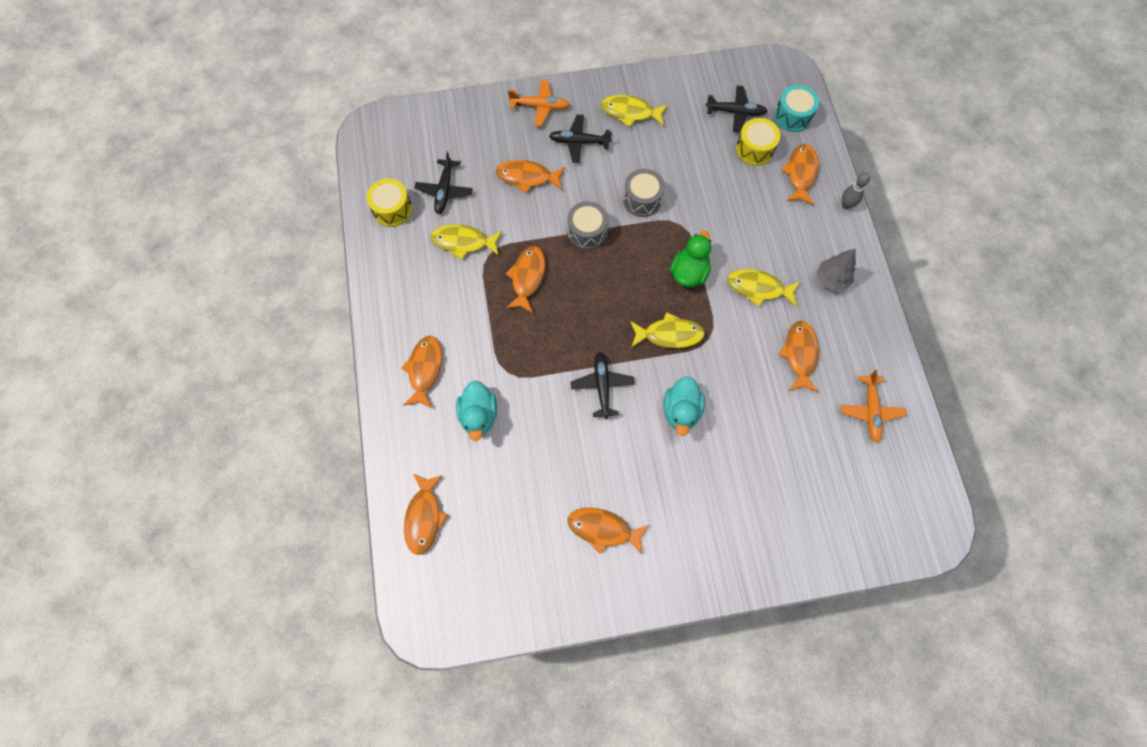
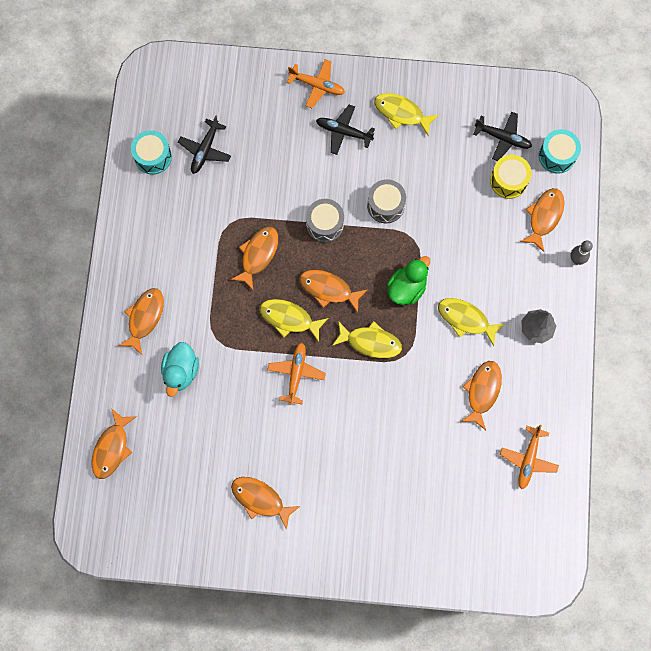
camera: 15 degrees right, 5 degrees up
yellow drum [367,178,412,227] -> turquoise drum [131,130,172,175]
yellow fish [430,225,503,260] -> yellow fish moved to [260,299,328,342]
orange fish [496,160,565,194] -> orange fish moved to [299,270,368,313]
black plane [571,352,635,419] -> orange plane [267,343,326,405]
turquoise duck [663,376,705,436] -> none

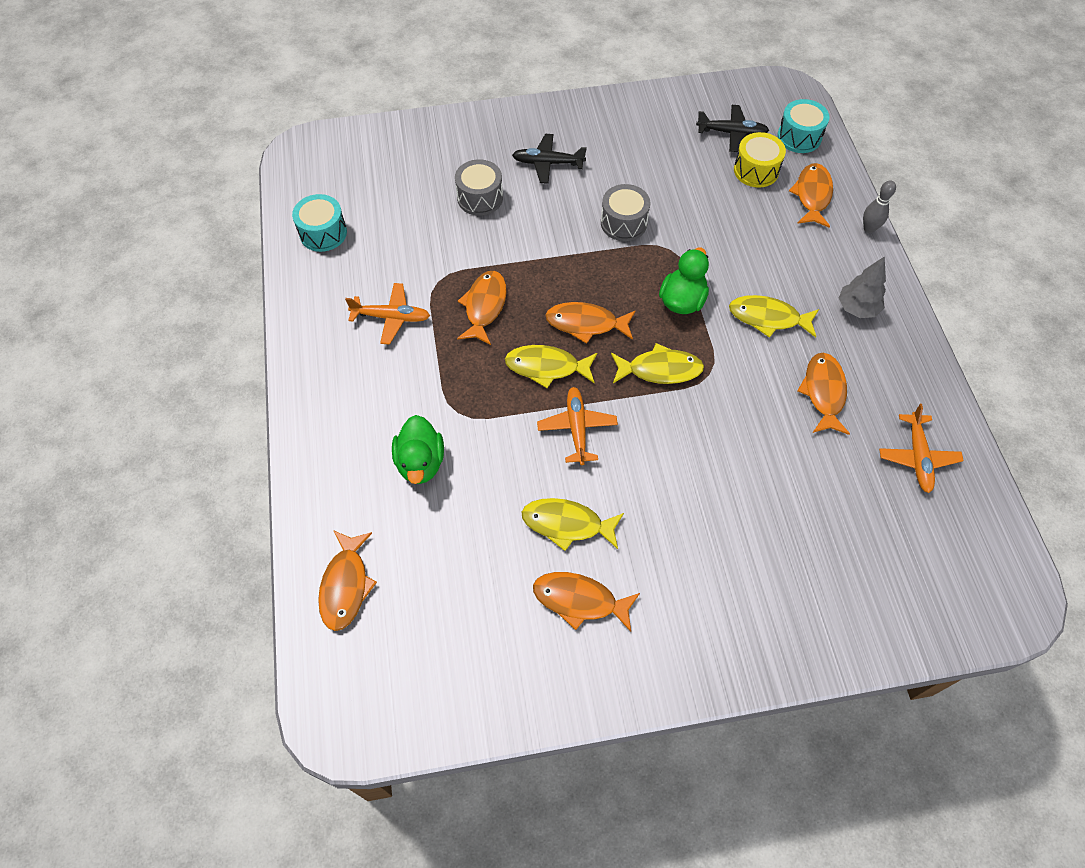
camera: 15 degrees left, 15 degrees down
orange fish [118,288,164,355] -> none
turquoise duck [161,342,199,397] -> green duck [392,415,444,484]
black plane [178,115,231,174] -> none
orange plane [287,59,345,108] -> orange plane moved to [345,283,430,345]
grey drum [306,199,344,243] -> grey drum moved to [455,159,503,216]
yellow fish [374,93,439,136] -> yellow fish moved to [522,498,624,551]

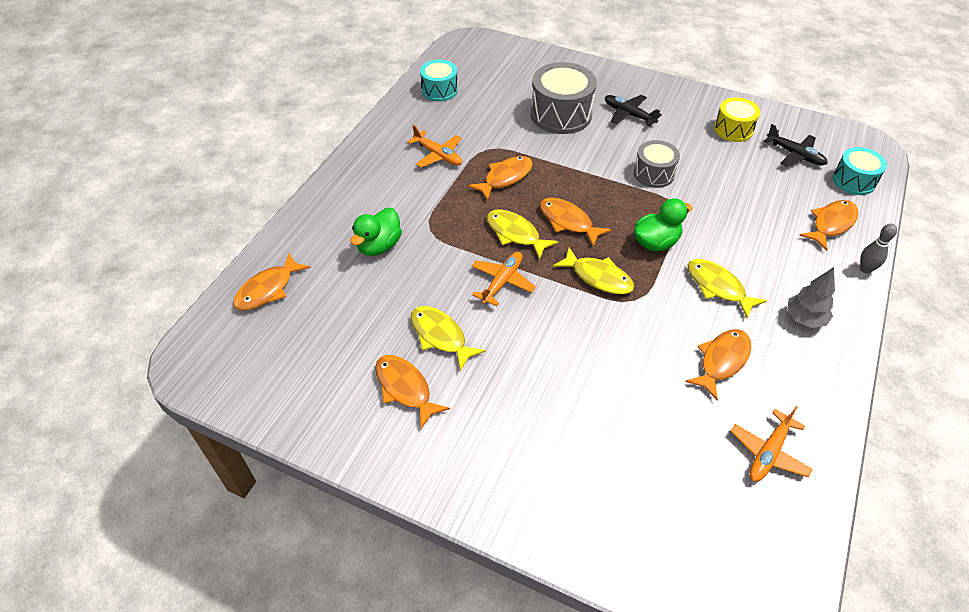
camera: 35 degrees right, 10 degrees down
grey drum [455,159,503,216] -> grey drum [530,62,597,134], size x1.64
yellow drum [734,132,786,188] -> yellow drum moved to [714,97,760,142]

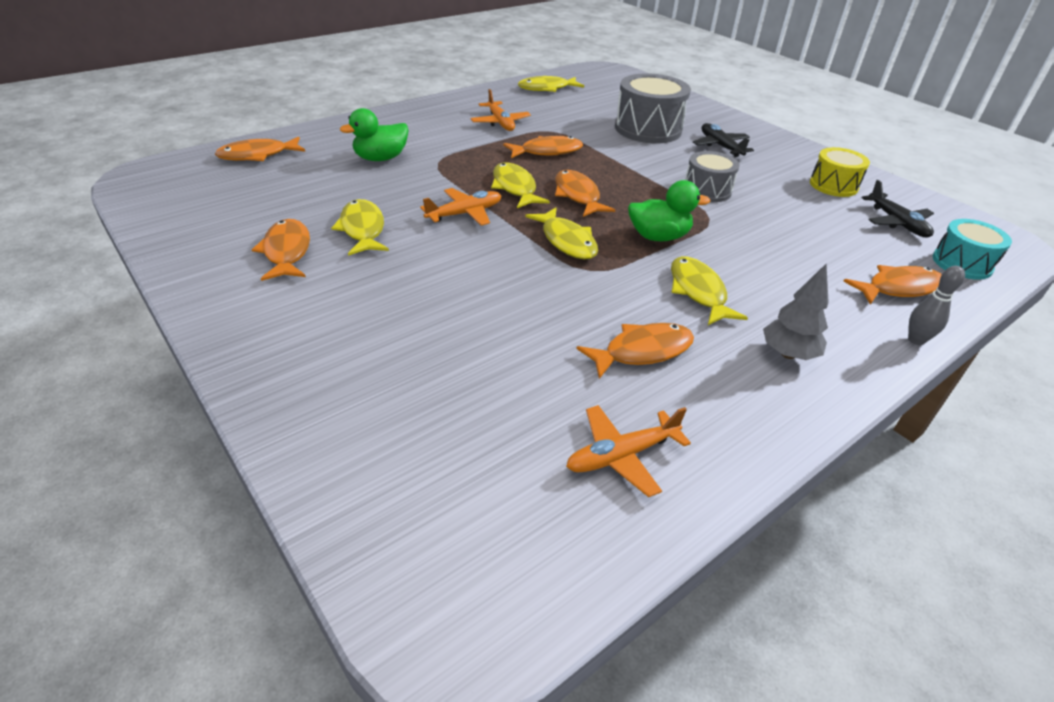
camera: 25 degrees right, 10 degrees down
turquoise drum [420,60,458,102] -> yellow fish [518,76,584,92]

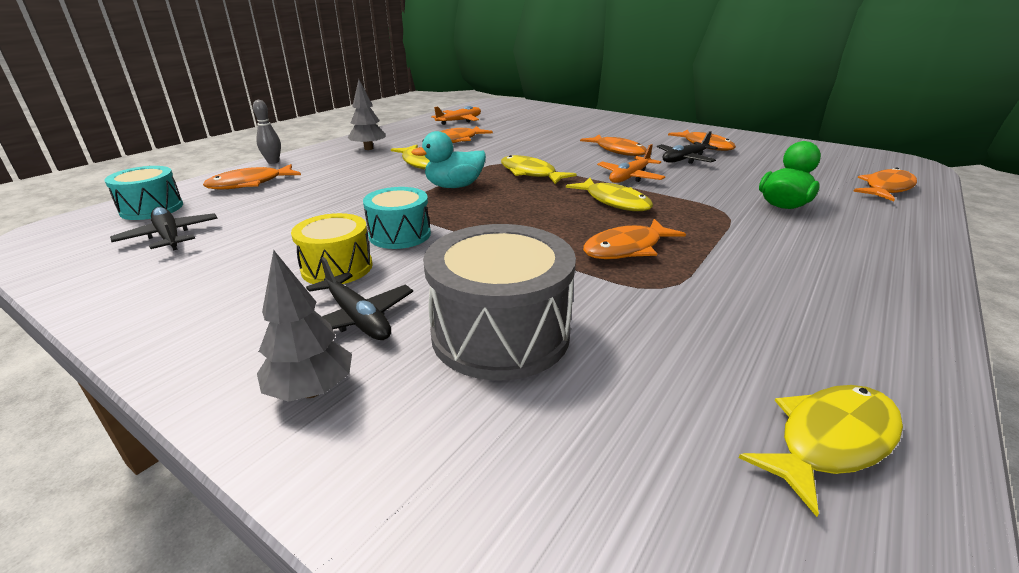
camera: 165 degrees right, 10 degrees down
yellow fish [331,199,389,256] -> black plane [657,131,718,164]
orange plane [471,89,531,131] -> none
orange fish [555,170,615,217] -> orange fish moved to [580,135,647,156]
green duck [628,180,710,241] -> turquoise duck [411,131,486,188]
grey drum [685,151,740,202] -> turquoise drum [363,187,431,249]
yellow drum [810,147,870,197] -> yellow drum moved to [291,213,373,284]
none -> grey tree [257,250,352,402]

